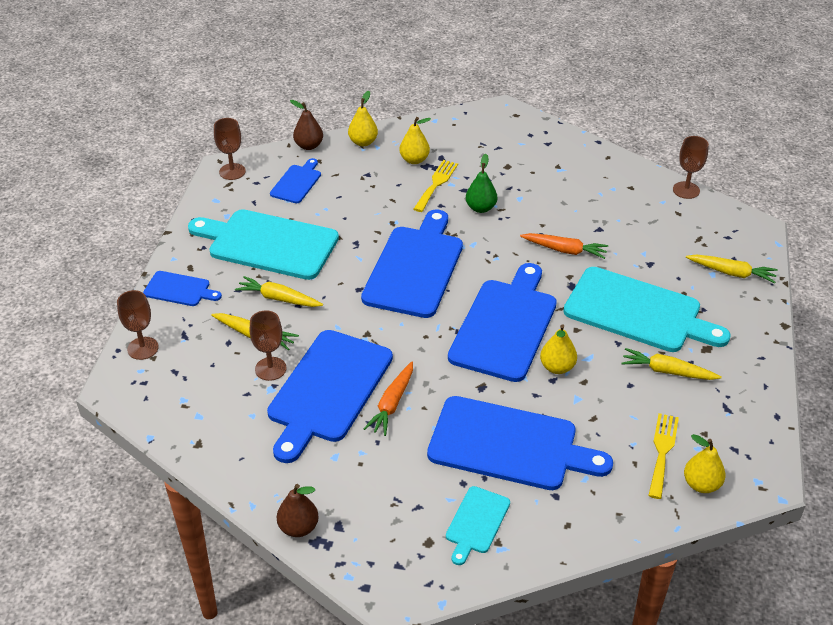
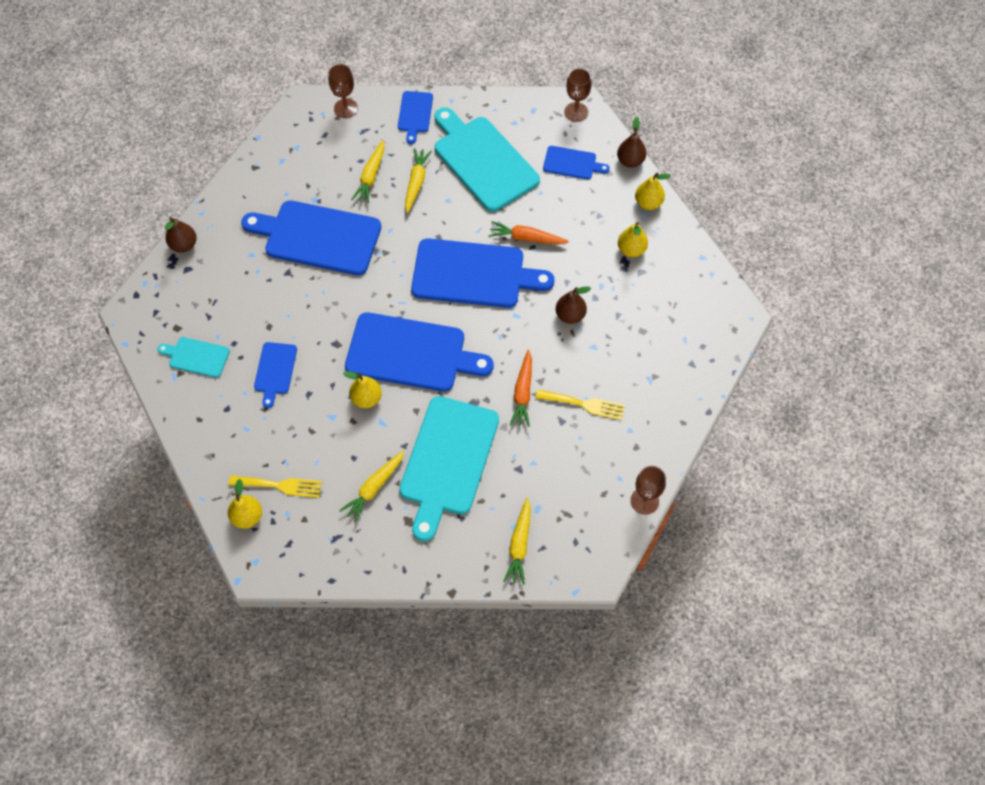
camera: 80 degrees right, 20 degrees up
turquoise cutting board [188,209,339,280] -> turquoise cutting board turned 45 degrees counterclockwise [435,107,540,212]
brown goblet [250,310,287,381] -> none
orange carrot [364,361,413,436] -> orange carrot moved to [489,221,569,244]
yellow fork [414,160,458,212] -> yellow fork moved to [536,389,625,420]
blue cutting board [427,396,613,490] -> blue cutting board [254,342,297,408], size x0.49
green pear [466,154,497,213] -> brown pear [556,286,591,324]
yellow carrot [622,348,722,380] -> yellow carrot turned 150 degrees counterclockwise [339,450,404,523]

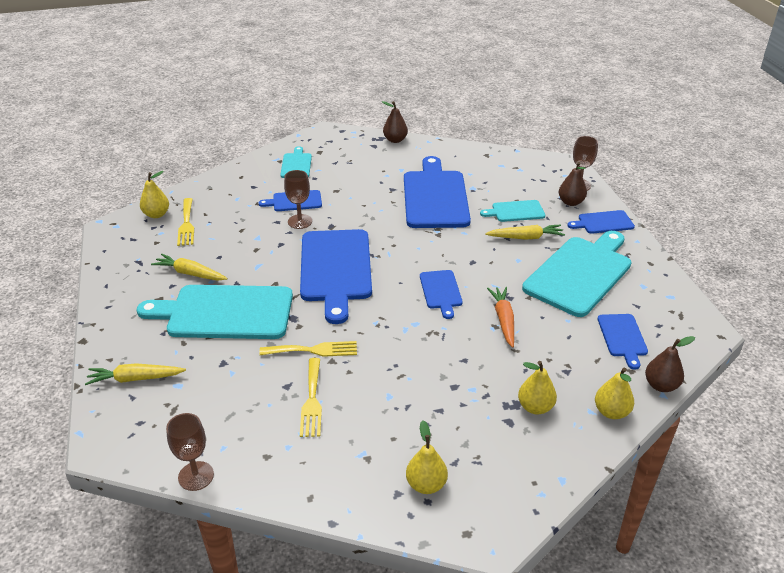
camera: 75 degrees right, 25 degrees down
yellow pear [343,371,382,408] -> yellow pear moved to [406,420,448,494]
yellow carrot [351,140,384,204] -> turquoise cutting board [480,200,545,222]
blue cutting board [411,238,554,308] -> blue cutting board [420,270,463,319], size x0.49
orange carrot [510,350,532,427] -> yellow fork [259,341,357,357]
brown pear [556,286,591,324] -> brown pear moved to [559,162,587,206]
brown goblet [564,68,592,122] -> brown goblet moved to [284,170,312,229]

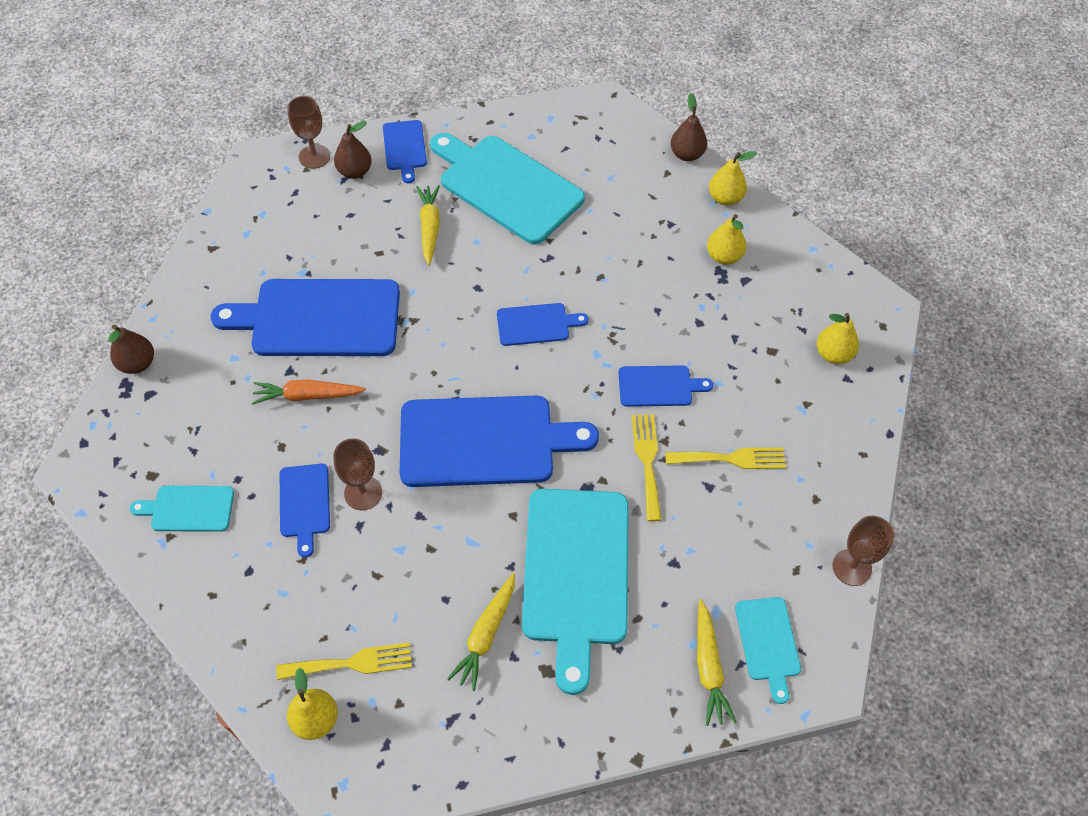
camera: 90 degrees left, 20 degrees up
turquoise cutting board [480,200,545,222] -> turquoise cutting board moved to [735,597,801,704]
orange carrot [487,287,514,348] -> orange carrot moved to [252,380,366,405]
blue cutting board [598,314,648,370] -> blue cutting board moved to [618,365,713,407]

